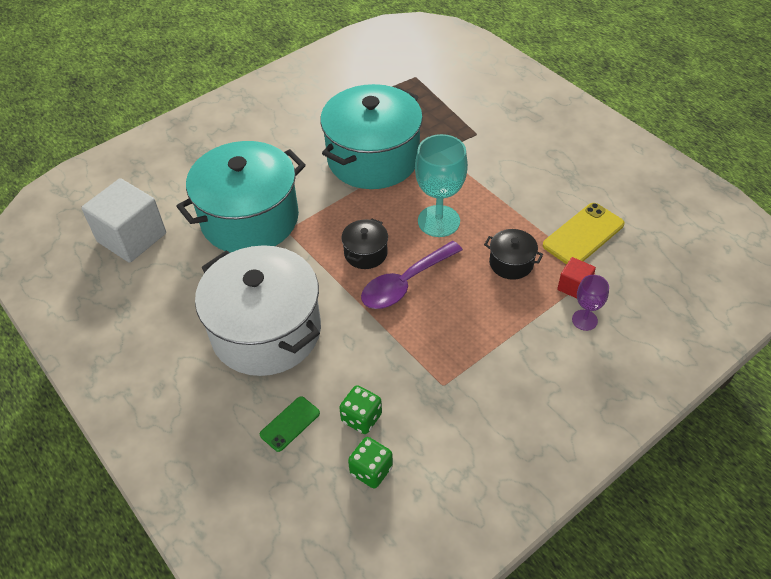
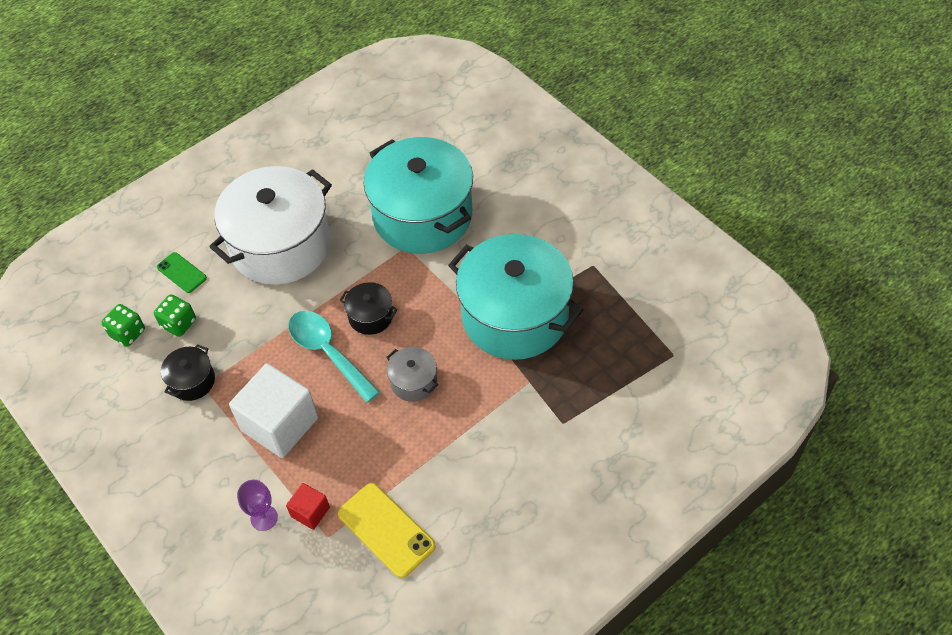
camera: 90 degrees right, 5 degrees up
white cube [81,178,166,263] -> white cube moved to [229,363,318,458]
purple spoon [361,241,463,309] -> turquoise spoon [288,311,380,403]
turquoise goblet [415,134,468,237] -> grey pot [386,347,438,402]
black pot [484,229,543,280] -> black pot moved to [161,344,215,401]

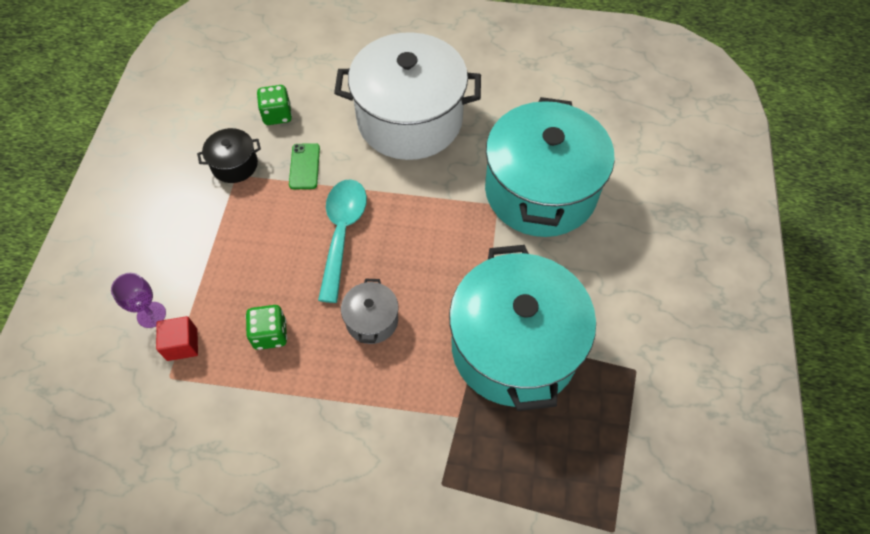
camera: 45 degrees right, 5 degrees up
green dice [101,304,145,347] -> green dice moved to [246,305,287,350]
green phone [157,252,207,293] -> green phone moved to [289,143,320,189]
white cube [229,363,318,458] -> none
yellow phone [338,483,436,578] -> none
black pot [340,282,398,335] -> none

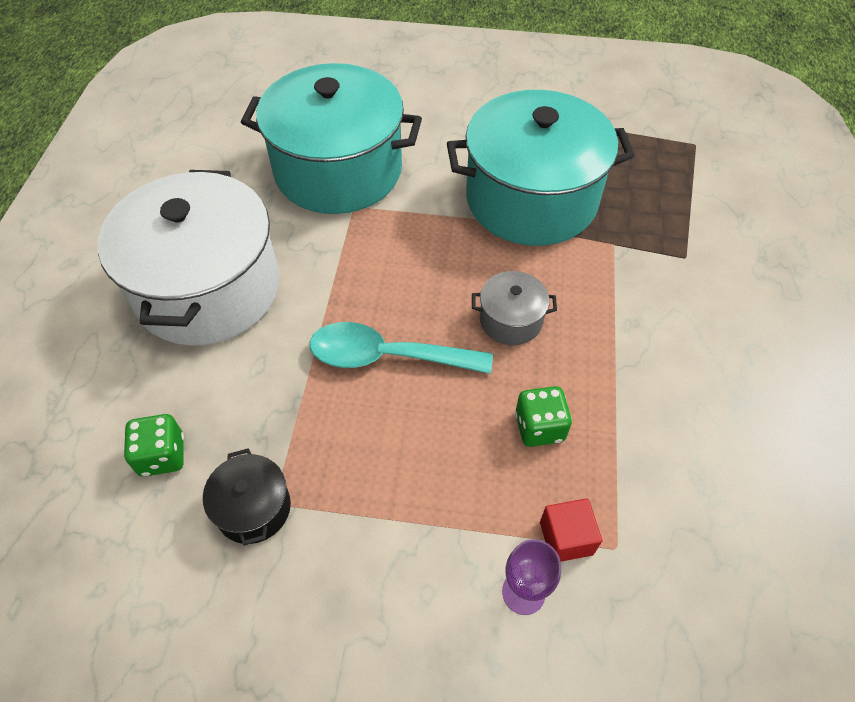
camera: 90 degrees left, 5 degrees down
green phone [289,143,320,189] -> none

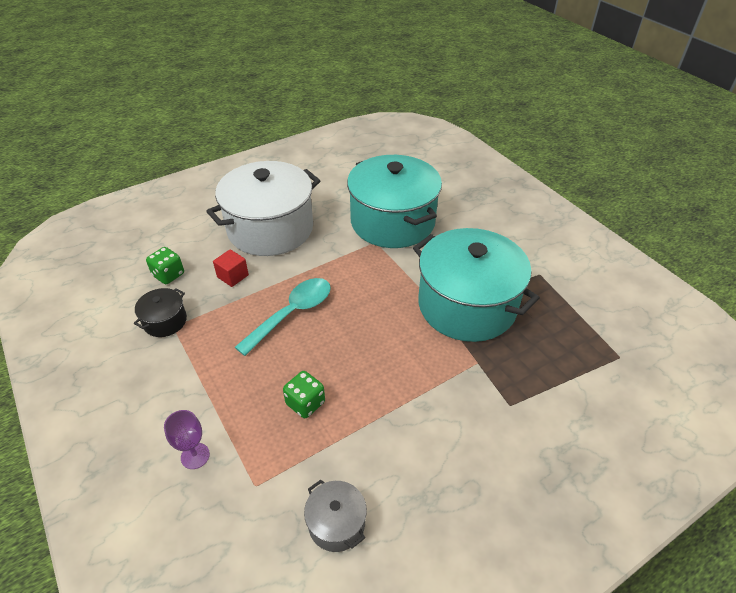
camera: 50 degrees right, 10 degrees down
turquoise spoon [310,322,493,374] -> turquoise spoon turned 75 degrees clockwise [235,278,331,356]
grey pot [472,271,557,345] -> grey pot moved to [304,480,367,552]
red cube [540,498,602,562] -> red cube moved to [213,249,249,287]

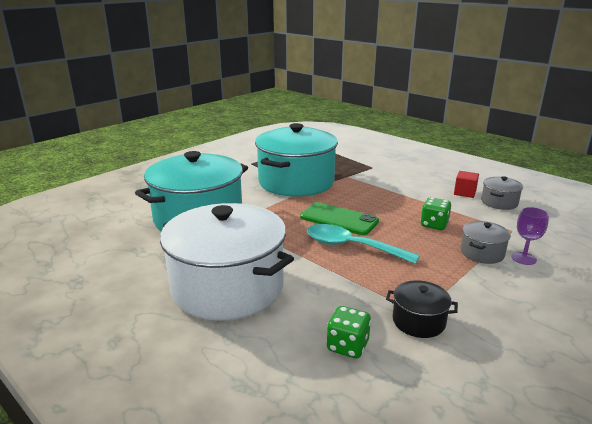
camera: 105 degrees left, 20 degrees down
red cube [213,249,249,287] -> red cube moved to [454,171,479,198]
none -> green phone [300,202,379,235]
none -> grey pot [460,221,511,264]

